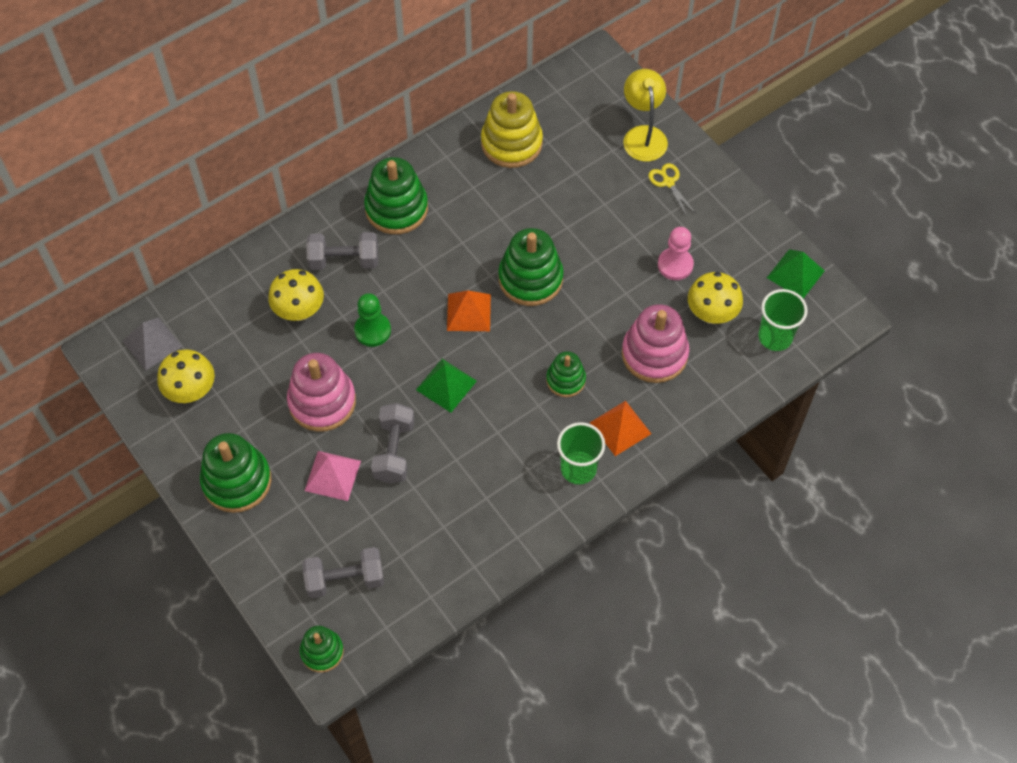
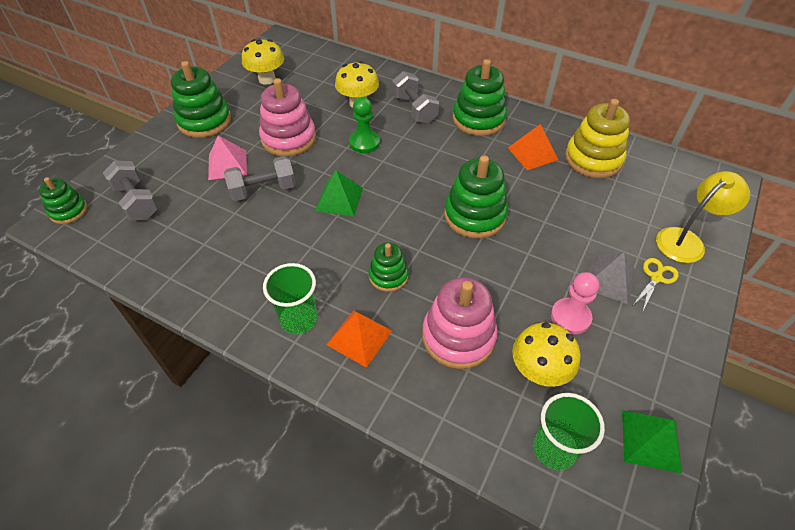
camera: 65 degrees right, 10 degrees down
grey pyramid [122,317,182,371] -> grey pyramid moved to [588,252,637,304]
orange pyramid [447,291,491,331] -> orange pyramid moved to [508,124,558,170]

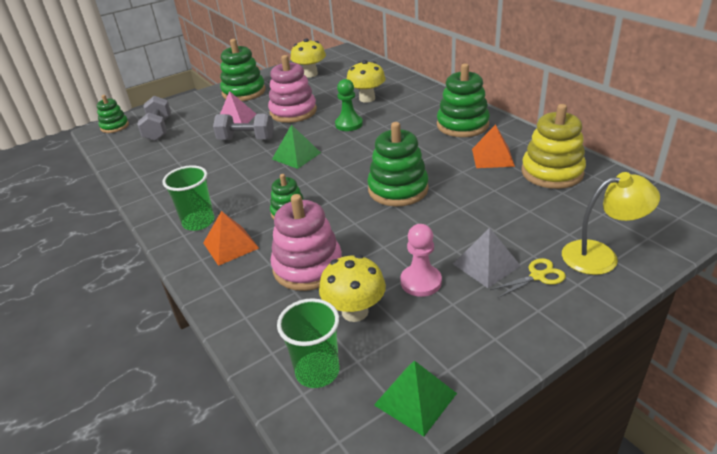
camera: 30 degrees right, 15 degrees down
grey dumbbell [392,71,439,124] -> none

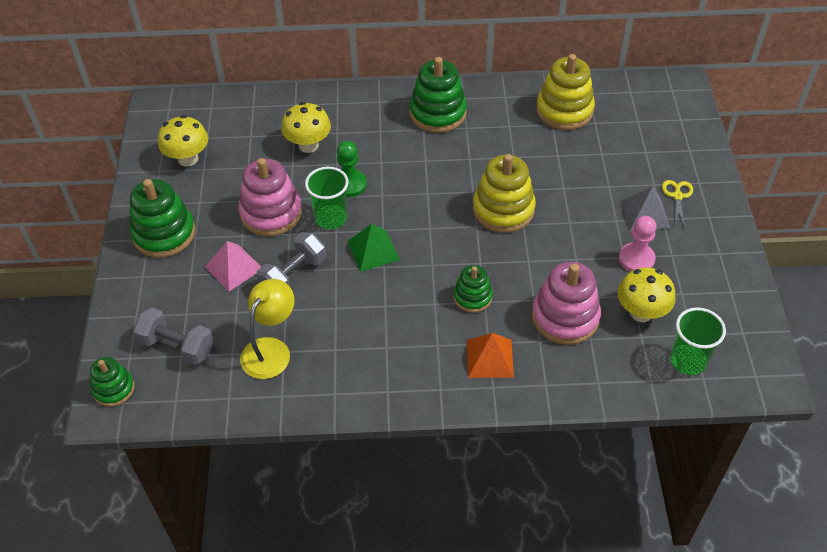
camera: 60 degrees left, 15 degrees up
green cup [163,165,215,231] -> green cup moved to [305,167,349,229]
green stacking toy [367,122,429,206] -> yellow stacking toy [473,154,536,233]
green pyramid [374,361,457,436] -> none
orange pyramid [472,124,515,168] -> none
yellow lamp [562,172,660,275] -> yellow lamp moved to [240,279,295,379]

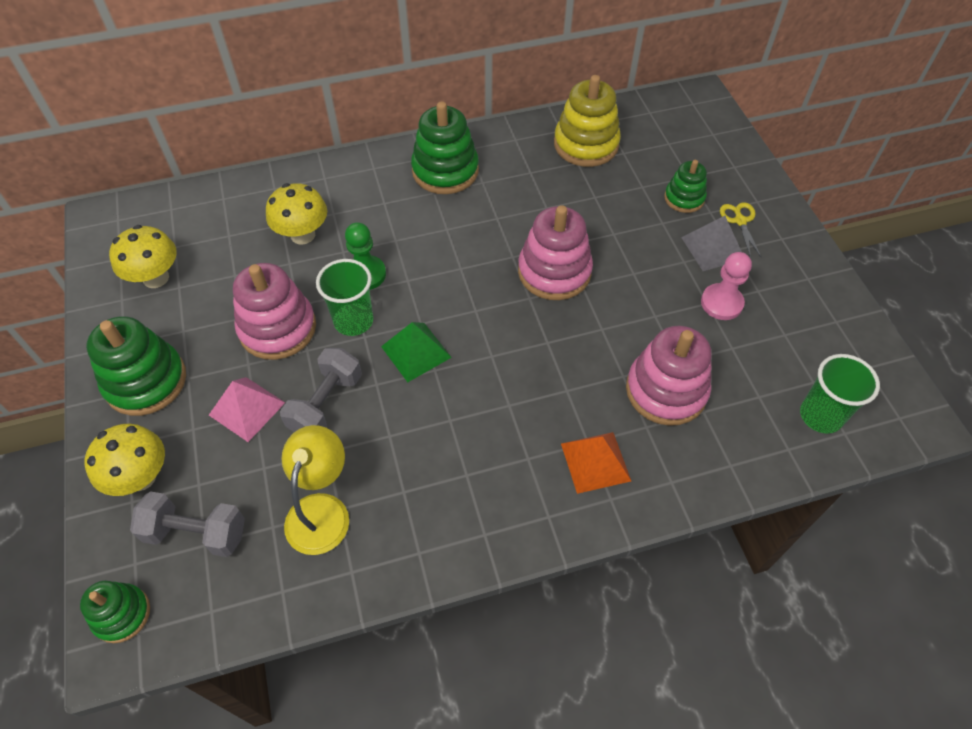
camera: 15 degrees left, 5 degrees up
green stacking toy [453,265,493,313] -> green stacking toy moved to [664,160,707,213]
yellow stacking toy [473,154,536,233] -> pink stacking toy [518,205,593,300]
yellow mushroom [618,267,675,322] -> yellow mushroom moved to [85,424,165,496]

